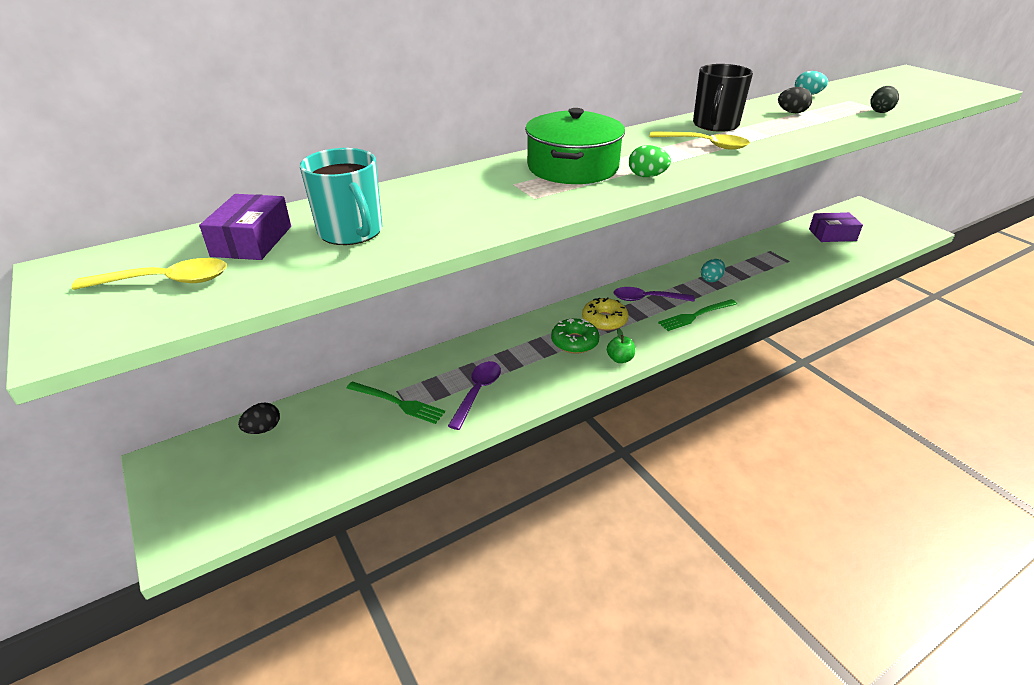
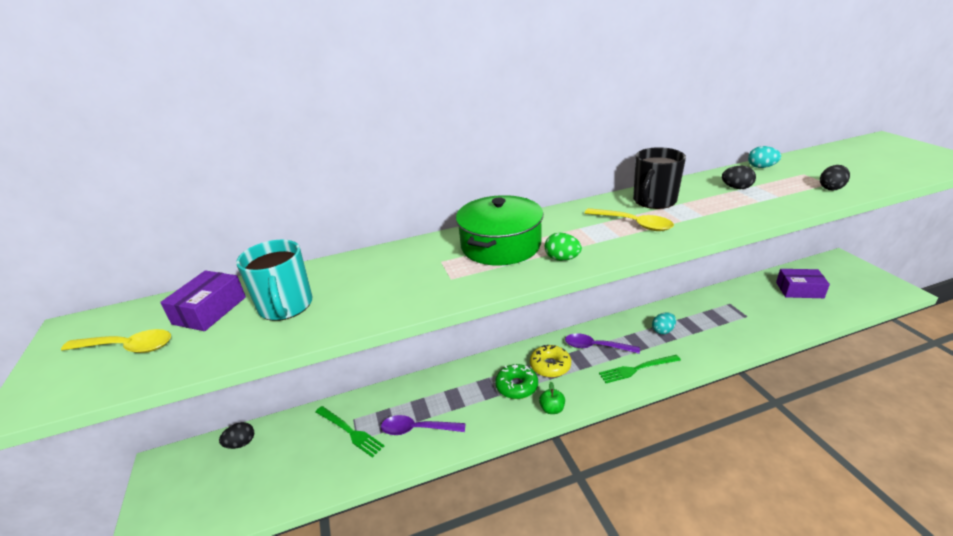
camera: 15 degrees right, 5 degrees down
purple spoon [448,361,501,430] -> purple spoon turned 120 degrees counterclockwise [381,415,466,435]

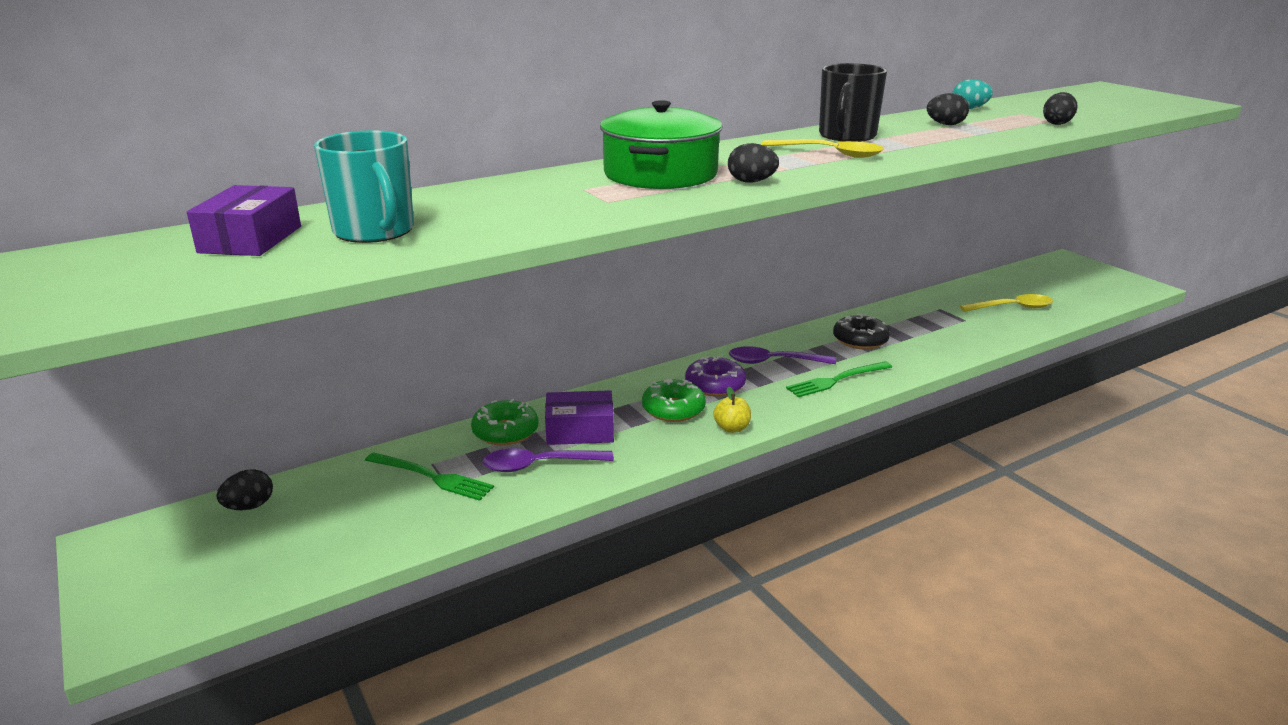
camera: 15 degrees left, 5 degrees down
yellow spoon [61,329,171,353] -> yellow spoon moved to [960,294,1053,312]
yellow donut [530,345,571,378] -> purple donut [685,356,746,397]
green apple [539,382,565,414] -> yellow apple [713,387,751,433]
green egg [545,233,582,261] -> black egg [728,143,779,183]
turquoise egg [652,312,676,334] -> black donut [833,314,890,350]
purple box [776,269,830,298] -> purple box moved to [545,390,614,445]
none -> green donut [471,399,538,445]

